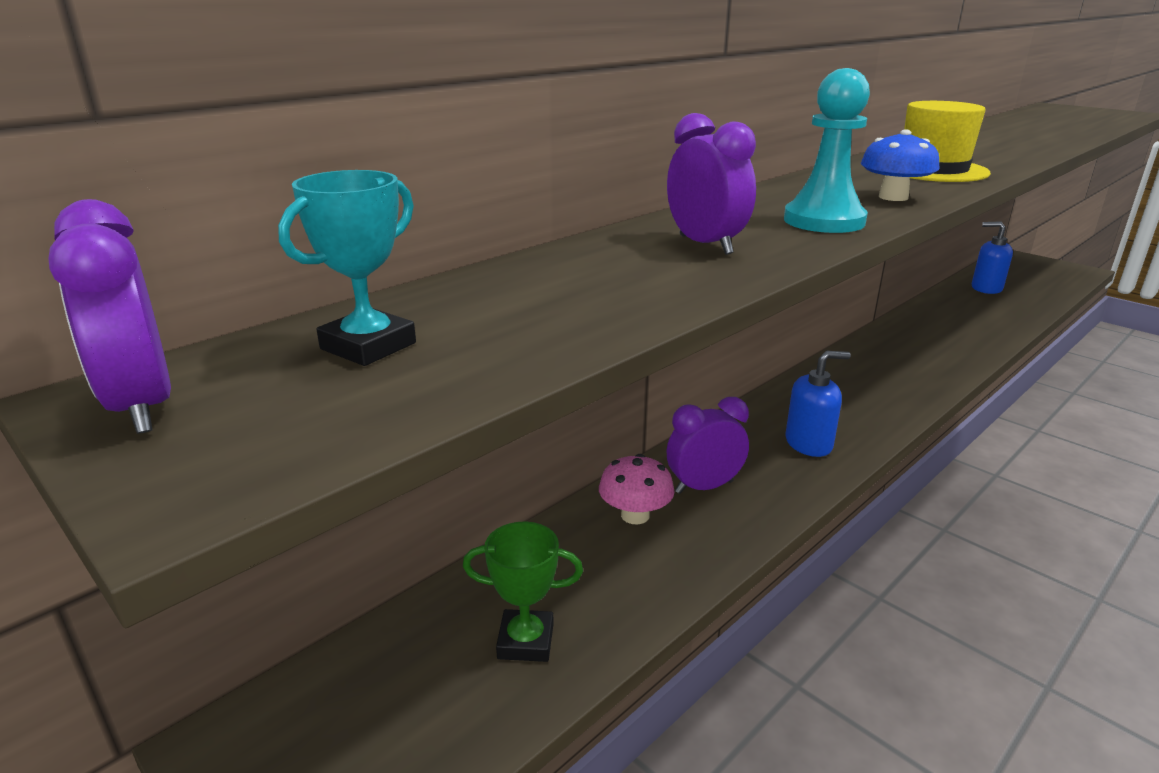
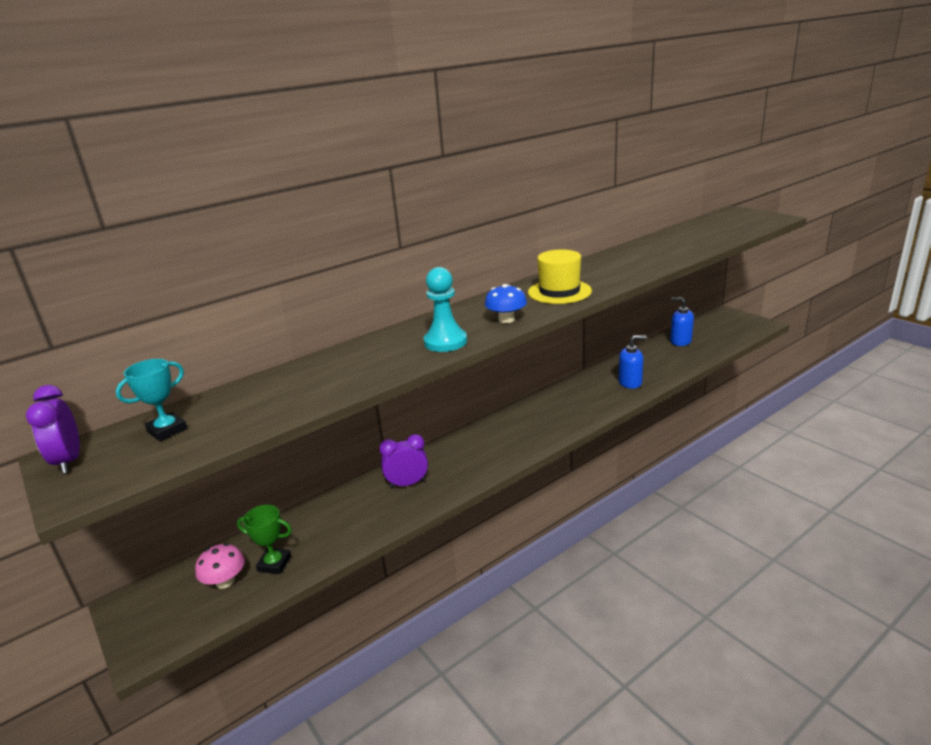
camera: 10 degrees right, 0 degrees up
pink mushroom [599,454,675,524] -> pink mushroom moved to [195,543,245,589]
purple clock [667,113,756,255] -> none
blue soap dispenser [786,351,851,457] -> blue soap dispenser moved to [619,335,647,389]

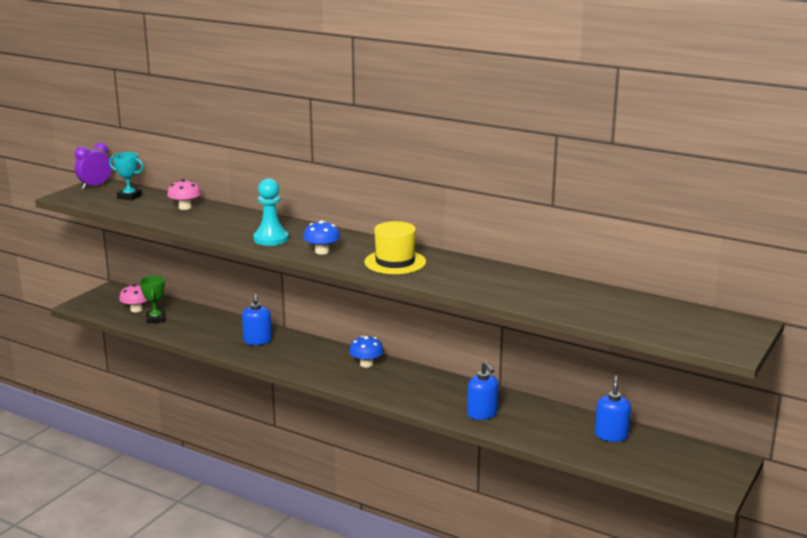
camera: 65 degrees right, 5 degrees down
purple clock [379,434,428,488] -> blue soap dispenser [242,294,272,345]
none -> pink mushroom [167,179,201,210]
none -> blue mushroom [349,336,384,368]

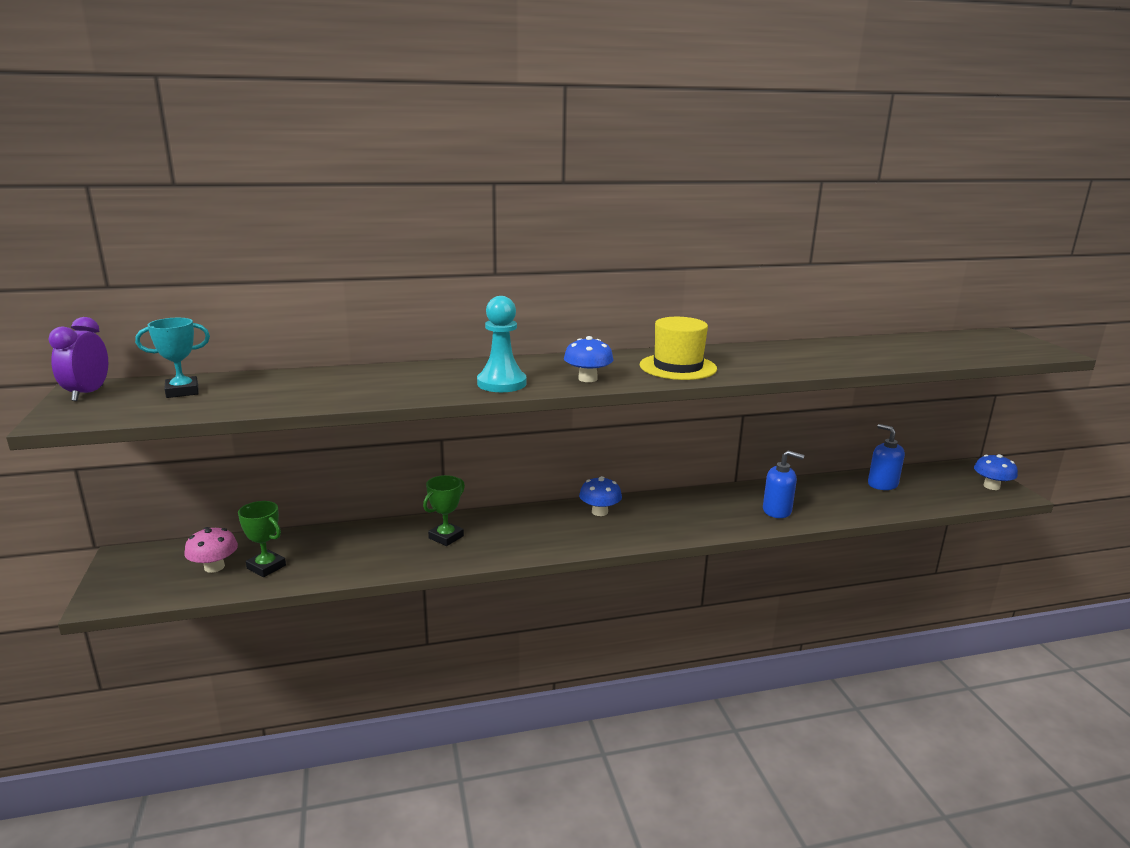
camera: 45 degrees left, 0 degrees up
pink mushroom [167,179,201,210] -> none
blue soap dispenser [242,294,272,345] -> green trophy [423,475,465,546]
none -> blue mushroom [974,454,1018,490]

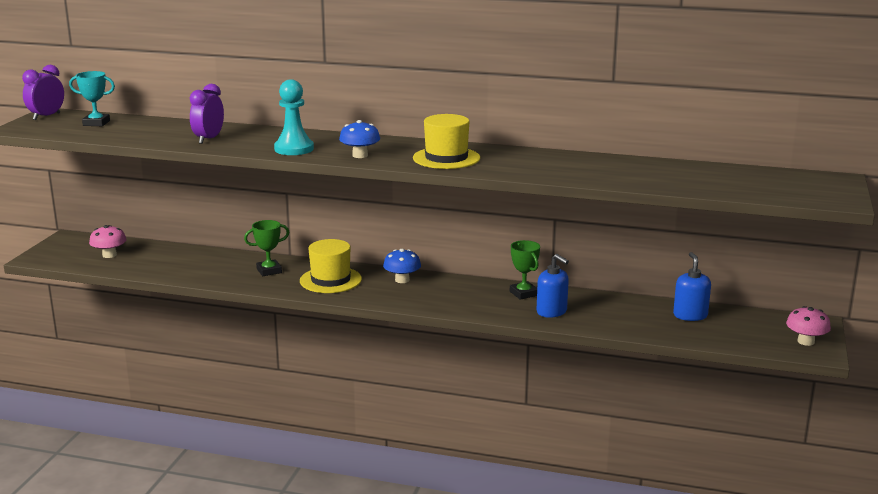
camera: 30 degrees right, 0 degrees up
green trophy [238,501,286,577] -> green trophy moved to [510,240,540,300]
blue mushroom [974,454,1018,490] -> pink mushroom [786,306,831,346]
none -> purple clock [190,84,224,144]
none -> yellow hat [300,239,362,293]

